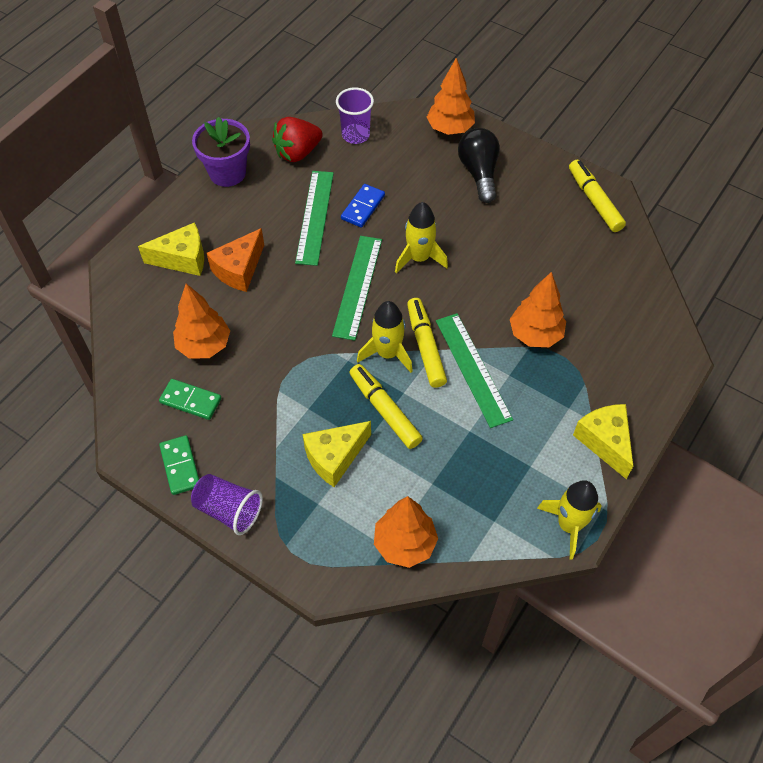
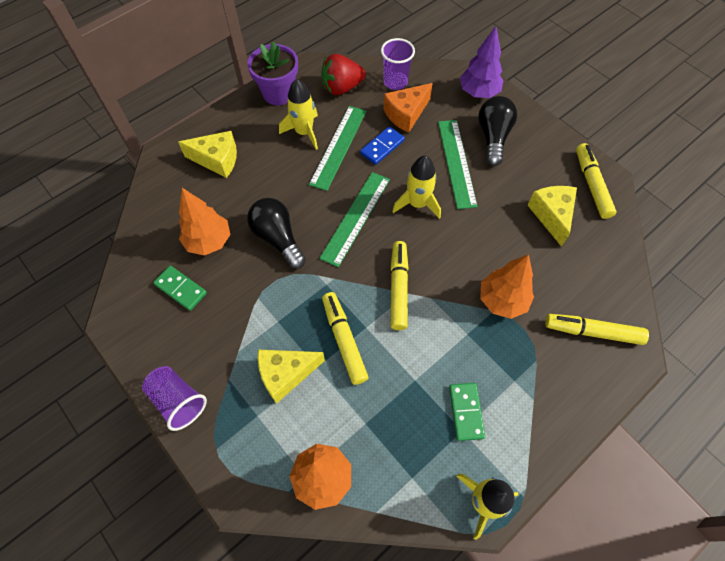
camera: 15 degrees right, 5 degrees up
green domino [159,435,199,495] -> green domino moved to [449,383,485,441]
orange cheese [206,228,264,292] -> orange cheese moved to [384,83,433,133]
yellow rocket [357,301,413,373] -> yellow rocket moved to [279,79,318,150]
orange tree [427,58,475,135] -> purple tree [460,26,503,98]
green ruler [436,313,513,428] -> green ruler moved to [438,120,478,209]
yellow cheese [573,404,633,479] -> yellow cheese moved to [528,186,577,247]
none -> black light bulb [247,198,306,269]
none -> yellow marker [545,314,649,345]

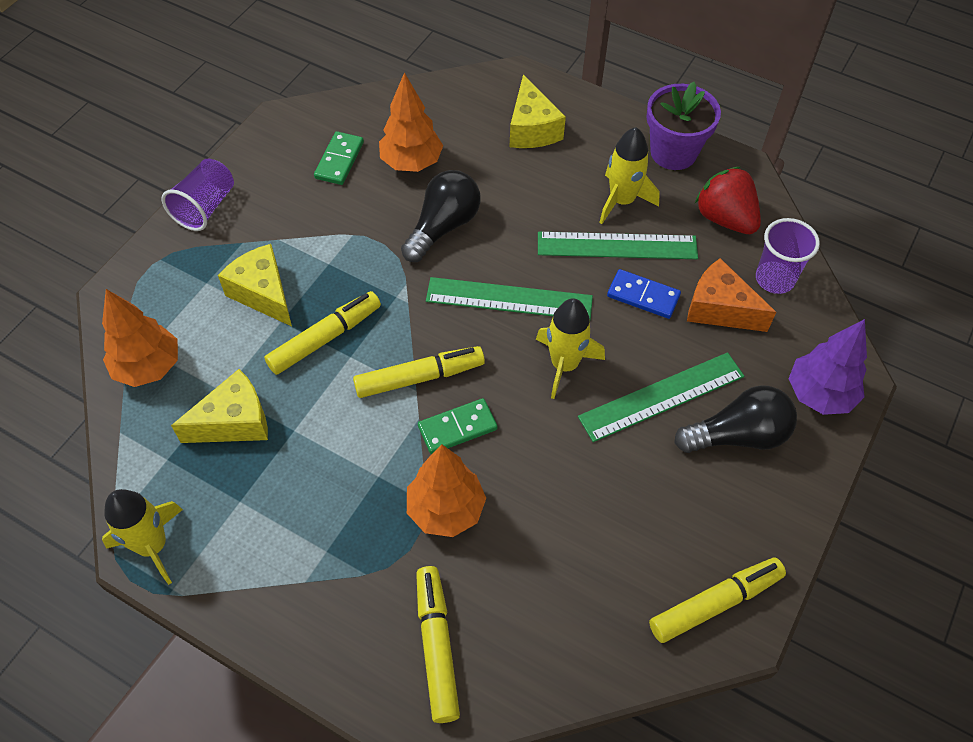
camera: 70 degrees right, 5 degrees down
green domino [449,383,485,441] -> green domino moved to [418,398,497,454]
yellow cheese [528,186,577,247] -> yellow cheese moved to [171,369,268,443]

